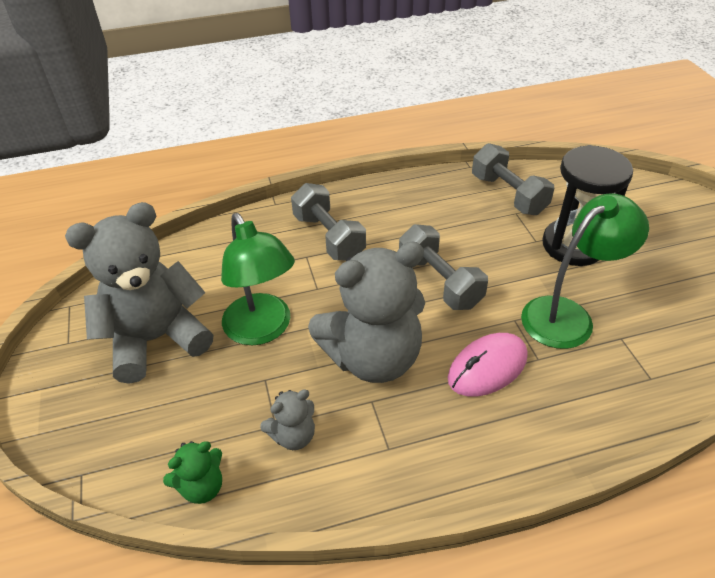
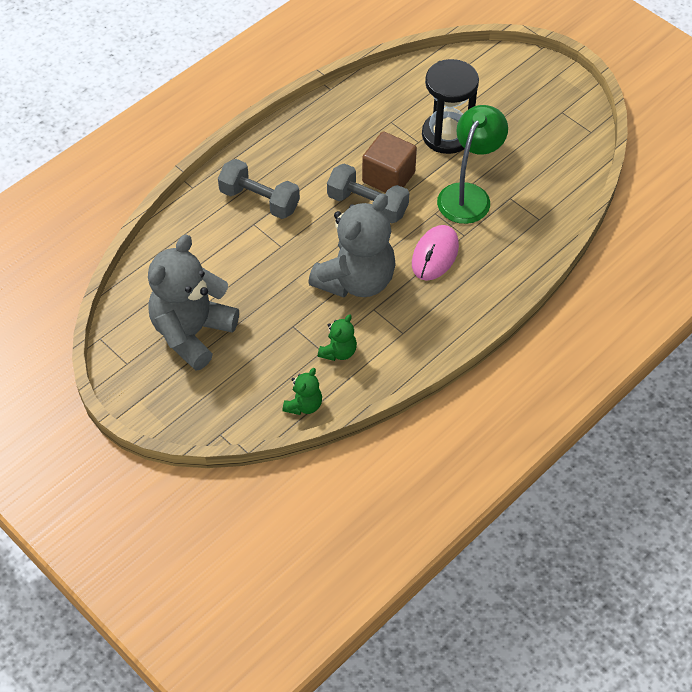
camera: 30 degrees left, 10 degrees up
green lamp [221,213,295,345] -> none
grey teddy bear [260,389,315,450] -> green teddy bear [318,314,357,361]
grey dumbbell [472,143,554,215] -> none
none -> brown cube [362,131,417,193]

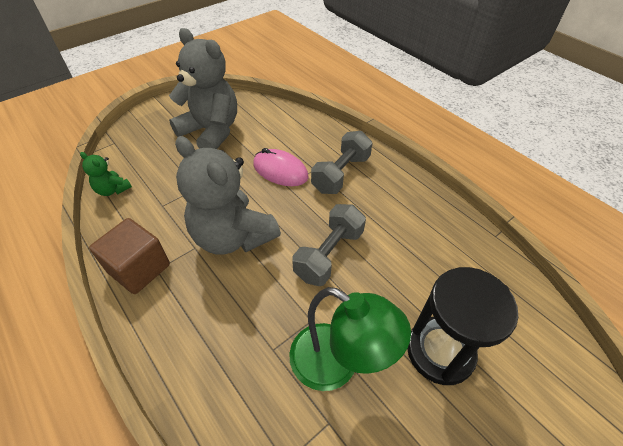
camera: 95 degrees right, 5 degrees down
green teddy bear [318,314,357,361] -> none
brown cube [362,131,417,193] -> brown cube moved to [89,218,170,294]
pink mouse [412,225,459,281] -> pink mouse moved to [253,148,309,186]

